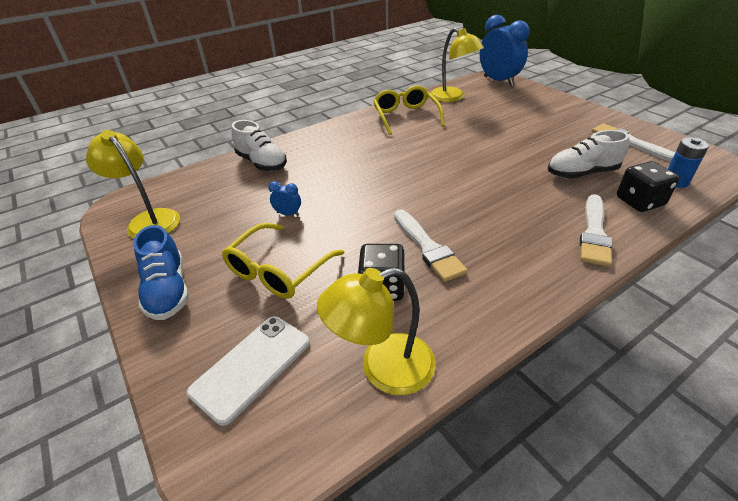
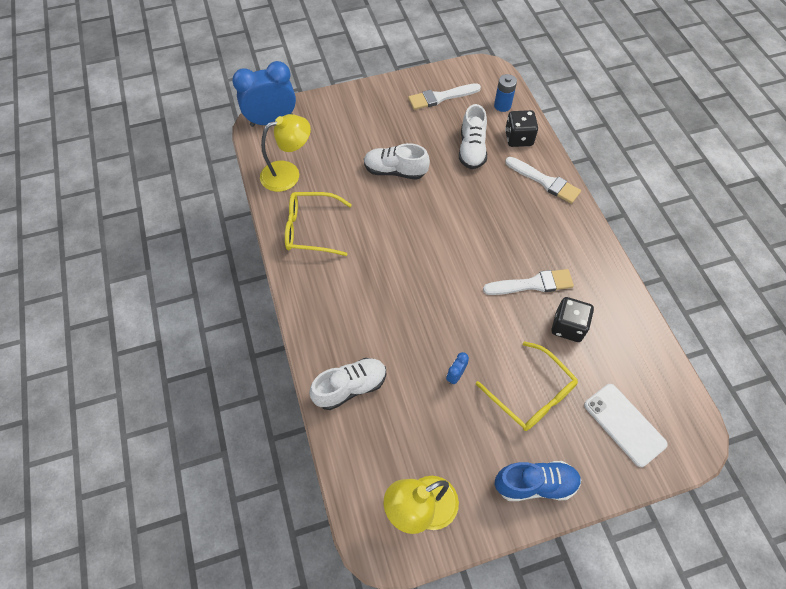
camera: 75 degrees left, 20 degrees up
yellow lamp [317,267,436,395] -> none
none -> white shoe [364,143,430,180]

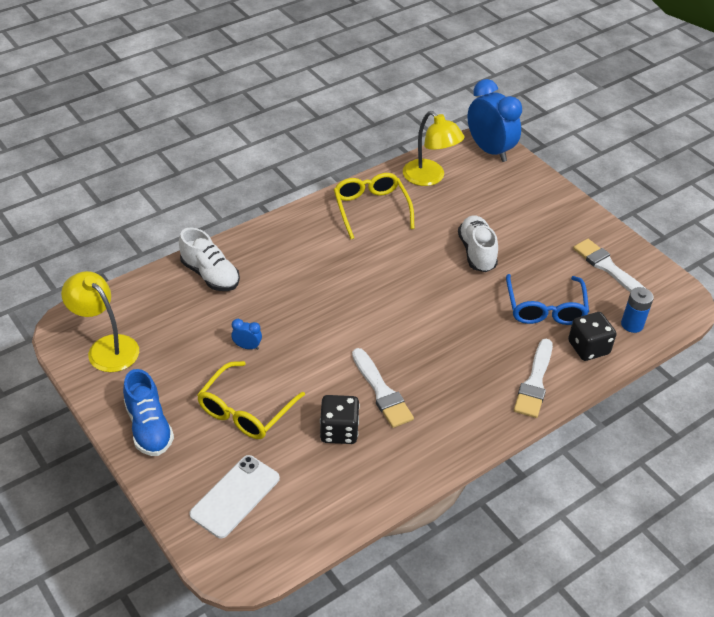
camera: 70 degrees right, 15 degrees down
white shoe [459,104,487,169] -> blue glasses [506,274,589,325]

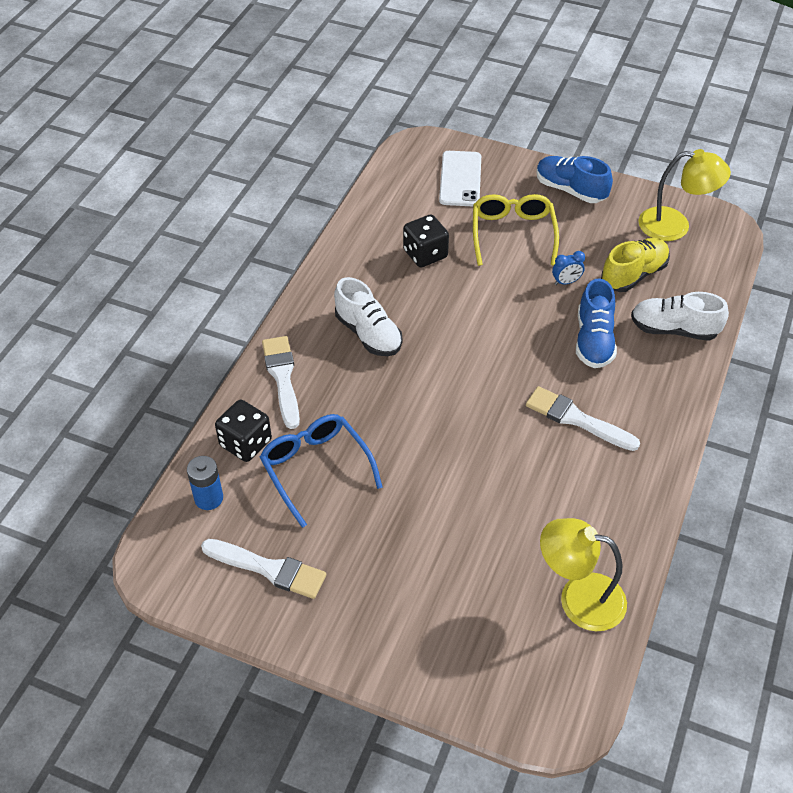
camera: 150 degrees right, 5 degrees up
yellow glasses [334,173,415,240] -> none
white brush [352,348,414,428] -> white brush moved to [526,386,640,451]
white shoe [458,215,498,272] -> white shoe moved to [334,277,402,356]
blue clock [467,79,522,162] -> none
none -> blue shoe [576,278,617,368]
none -> yellow shoe [601,238,670,292]

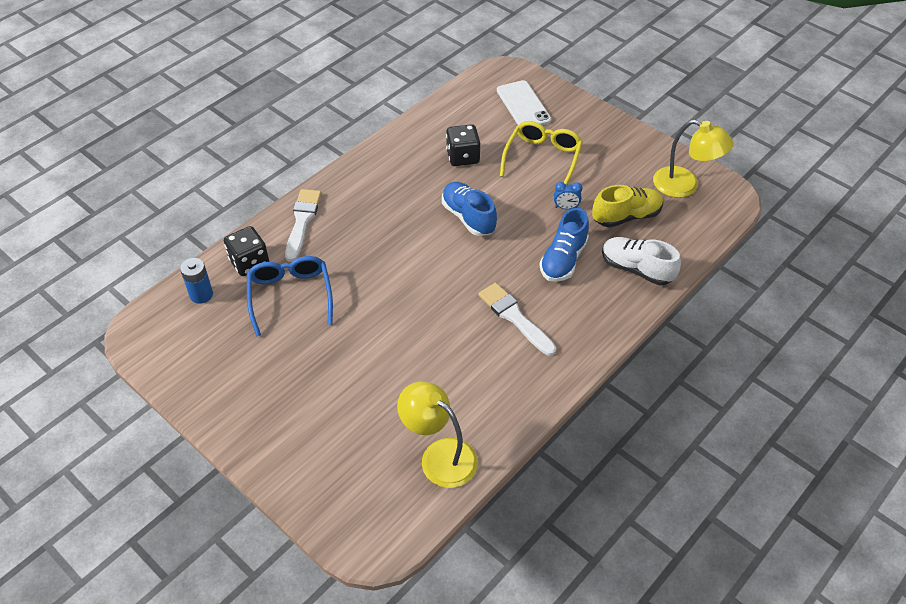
camera: 20 degrees right, 0 degrees up
white brush [201,539,326,599] -> none
white shoe [334,277,402,356] -> none
white phone [439,151,481,206] -> white phone turned 45 degrees counterclockwise [497,80,551,125]
blue shoe [536,156,613,203] -> blue shoe moved to [442,182,497,236]

